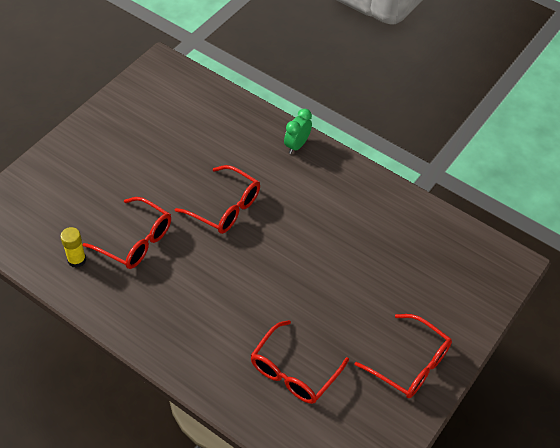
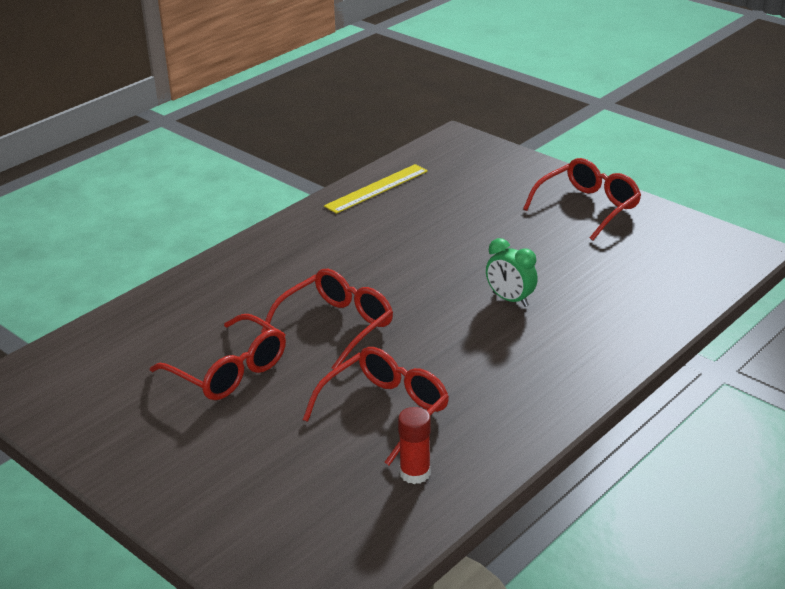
camera: 80 degrees left, 20 degrees down
yellow glue stick [60,227,86,268] -> red glue stick [398,407,431,484]
red glasses [250,320,349,404] -> red glasses moved to [150,314,286,400]
green clock [284,109,312,154] -> green clock moved to [486,238,538,307]
none -> yellow ruler [324,164,428,214]

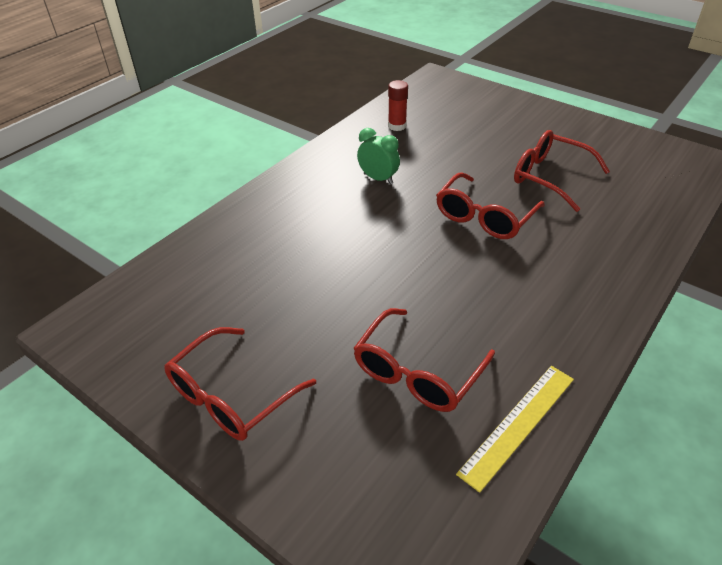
camera: 175 degrees right, 10 degrees up
red glasses [303,347,449,465] -> red glasses moved to [353,308,495,412]
green clock [486,238,538,307] -> green clock moved to [357,128,400,184]

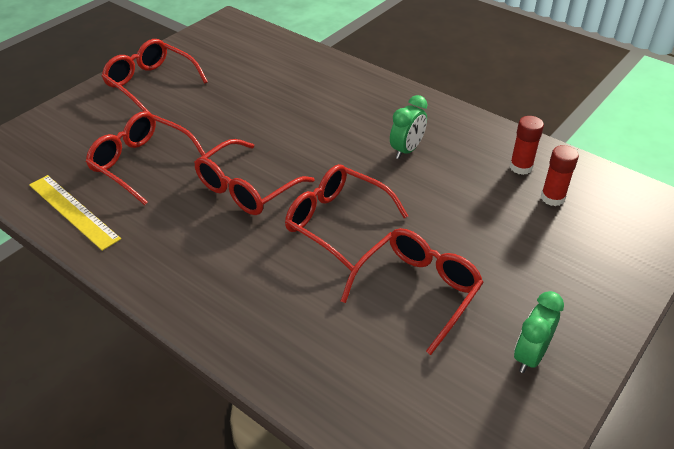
camera: 90 degrees right, 0 degrees up
none -> red glasses [194,139,315,215]
none -> green clock [514,291,564,373]
none -> red glue stick [541,145,579,206]

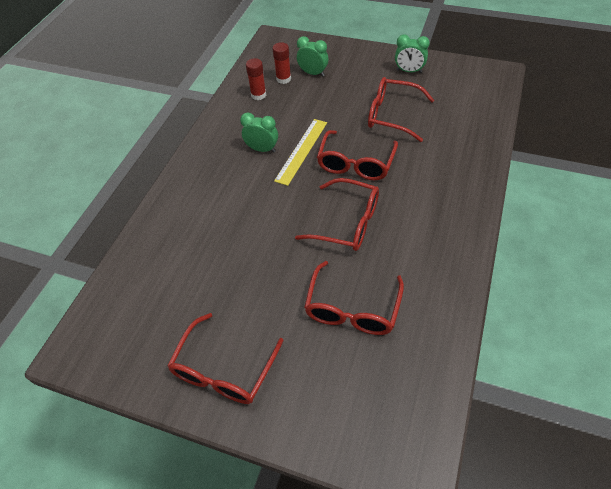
camera: 105 degrees left, 10 degrees up
yellow ruler [29,175,121,251] -> yellow ruler moved to [274,119,327,186]
none -> green clock [297,36,328,76]

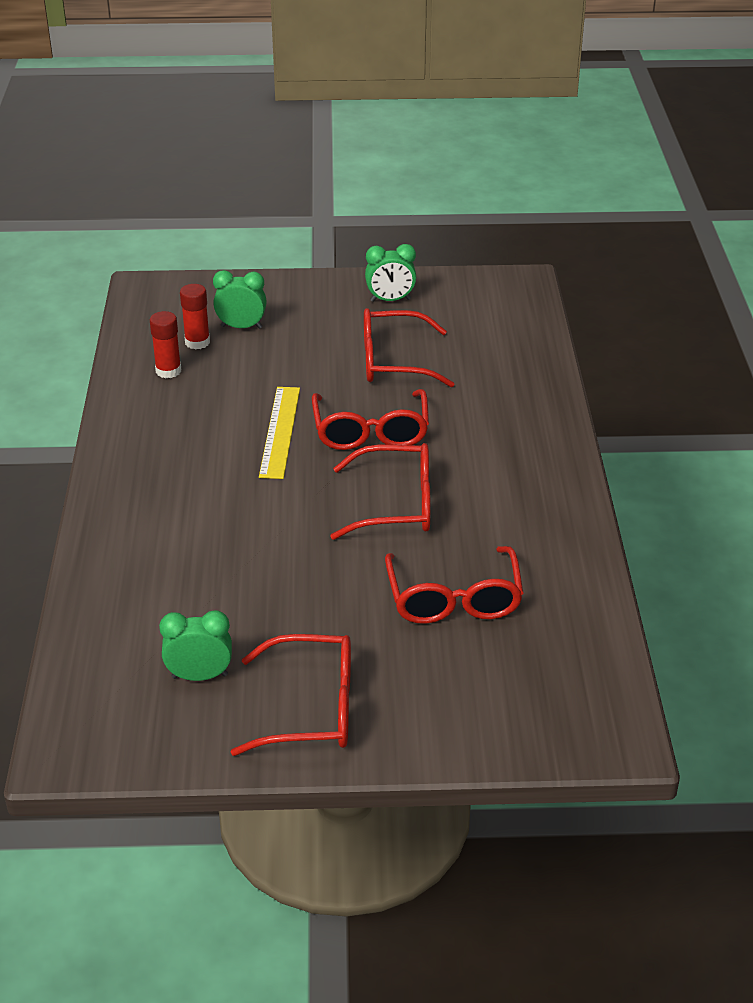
camera: 25 degrees left, 15 degrees down
red glasses [167,313,284,404] -> red glasses turned 90 degrees counterclockwise [231,634,351,756]
green clock [240,112,278,152] -> green clock moved to [159,610,232,681]

